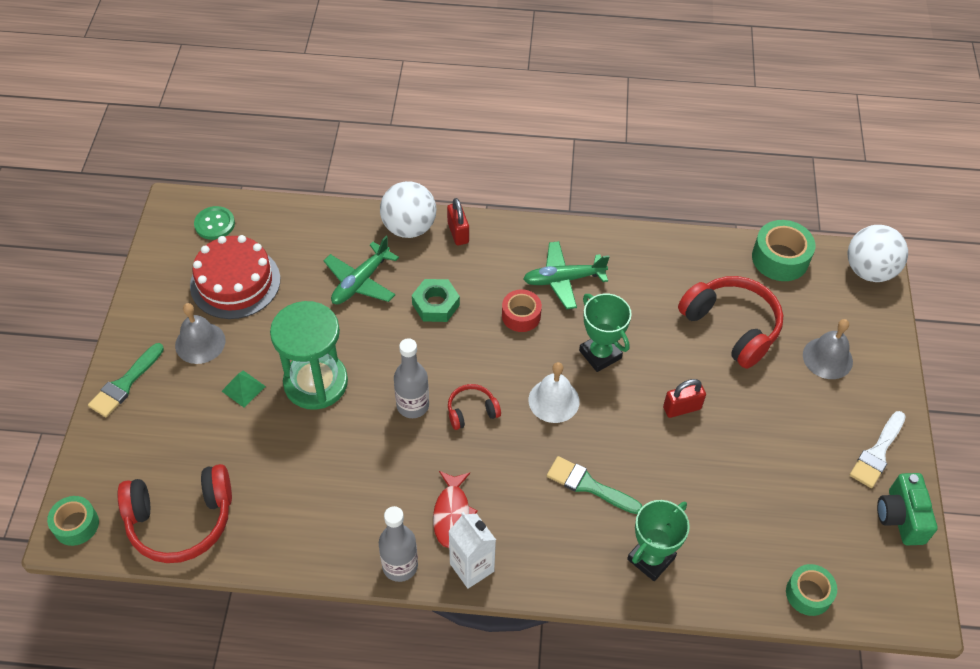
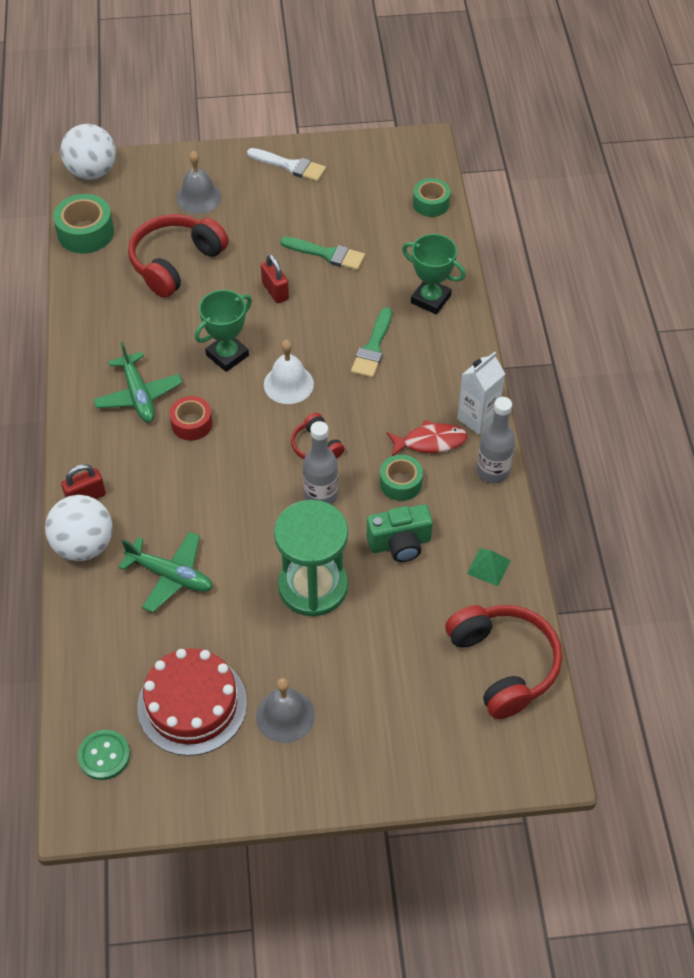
camera: 100 degrees left, 0 degrees up
green tape [47,496,99,546] -> green tape moved to [380,455,423,501]
green brush [88,343,164,417] -> green brush moved to [280,237,365,271]
green pyramid [222,370,266,407] -> green pyramid moved to [467,548,511,586]
green nut [412,279,460,322] -> none
green camera [877,473,938,545] -> green camera moved to [367,504,433,562]

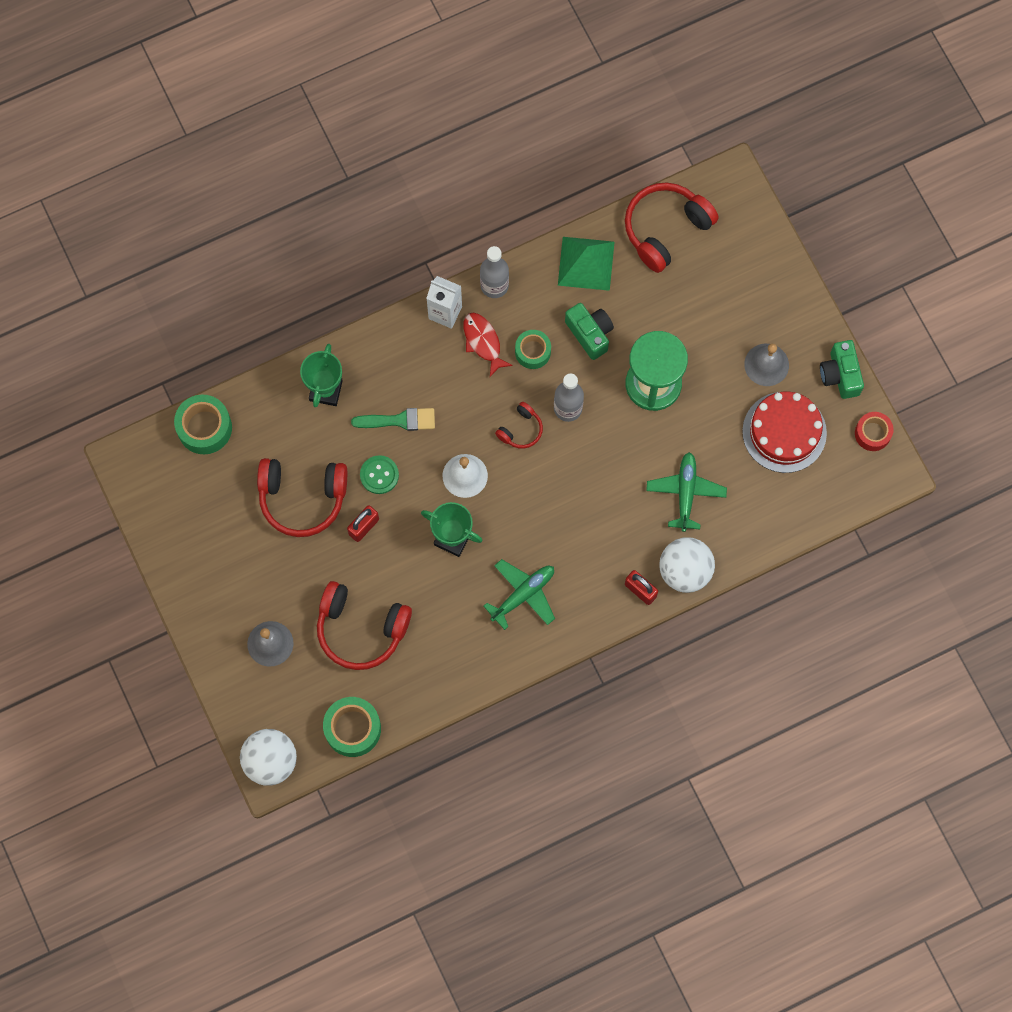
camera: 110 degrees left, 20 degrees up
green button [78,730,130,780] -> green button moved to [360,455,399,494]
red tape [169,396,213,441] -> red tape moved to [855,412,894,451]
white brush [247,148,326,182] -> none
green brush [280,237,365,271] -> red headphones [257,458,347,537]
green tape [413,178,450,217] -> green tape [174,395,232,454], size x1.51
green pyramid [467,548,511,586] -> green pyramid [558,237,614,291], size x1.92
none -> green camera [820,340,864,399]

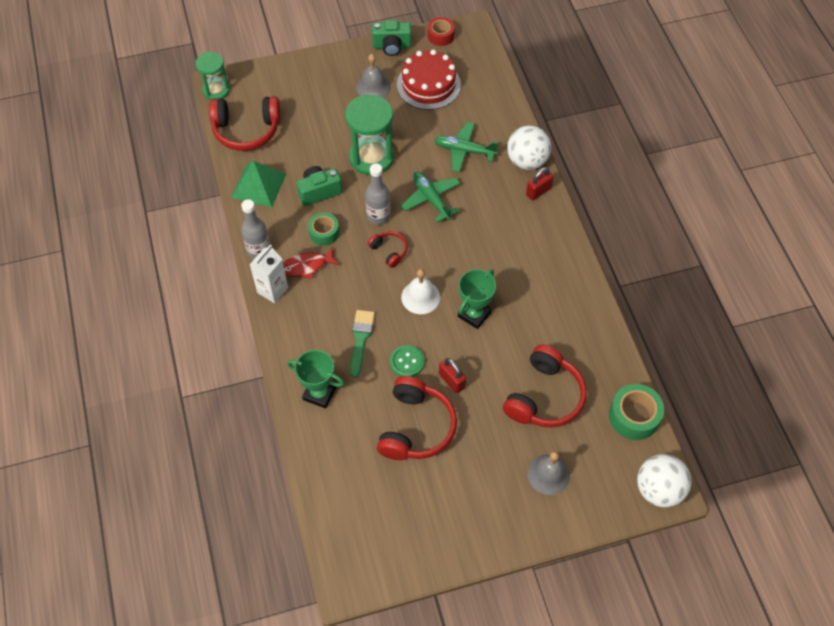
camera: 80 degrees left, 15 degrees down
green tape [174,395,232,454] -> none
green plane [483,559,555,630] -> green plane moved to [401,171,461,222]
red headphones [625,182,719,273] -> red headphones turned 60 degrees counterclockwise [209,96,280,151]
none -> green hourglass [195,52,230,100]

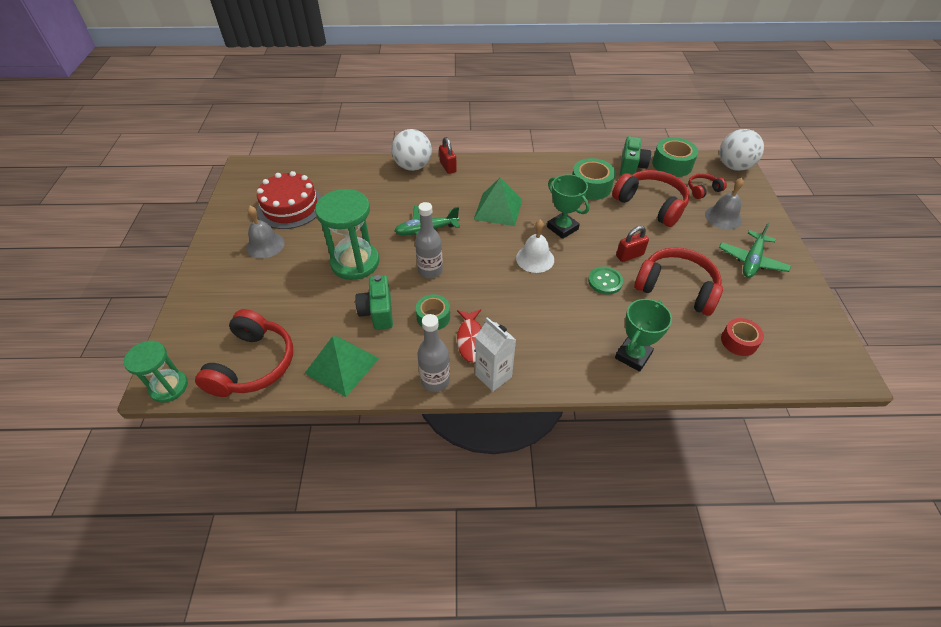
camera: 75 degrees left, 10 degrees down
green brush [350,310,375,378] -> none
red headphones [367,231,408,268] -> red headphones moved to [688,173,727,199]
green camera [372,20,412,56] -> green camera moved to [620,136,651,176]
red tape [428,17,455,46] -> red tape moved to [721,318,764,356]
green plane [434,122,499,172] -> green plane moved to [719,222,791,278]
none -> green pyramid [474,178,522,226]
none -> green tape [572,158,616,200]

